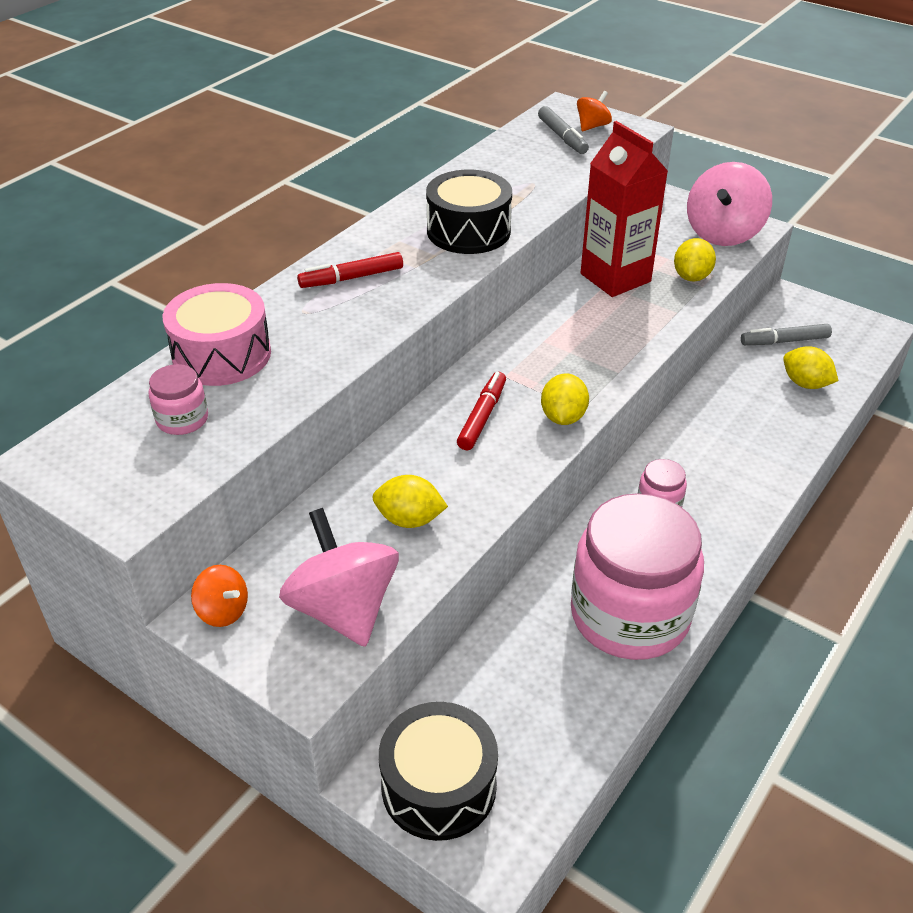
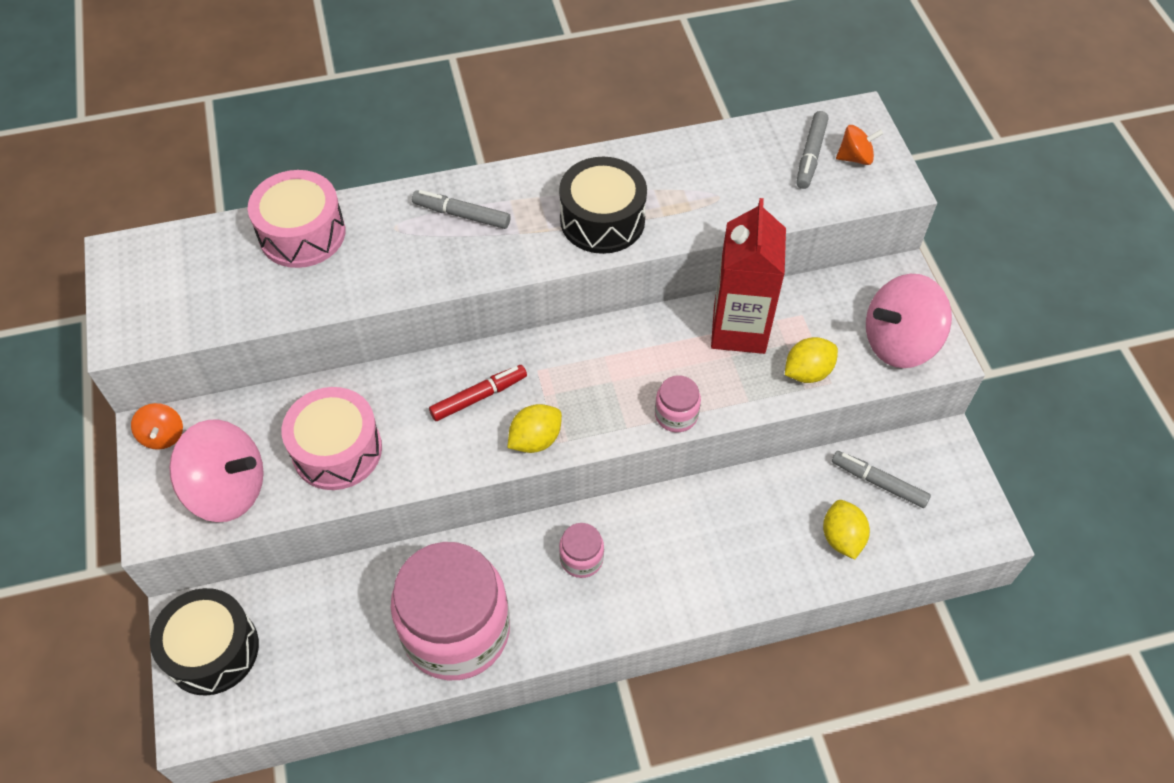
camera: 40 degrees right, 15 degrees up
pink jar [149,364,208,435] -> pink jar moved to [655,375,701,432]
pink spinning top [279,508,399,647] -> pink spinning top turned 90 degrees clockwise [169,420,264,522]
red marker [297,252,403,288] -> grey marker [412,190,511,229]
yellow lemon [372,475,448,528] -> pink drum [282,387,382,490]

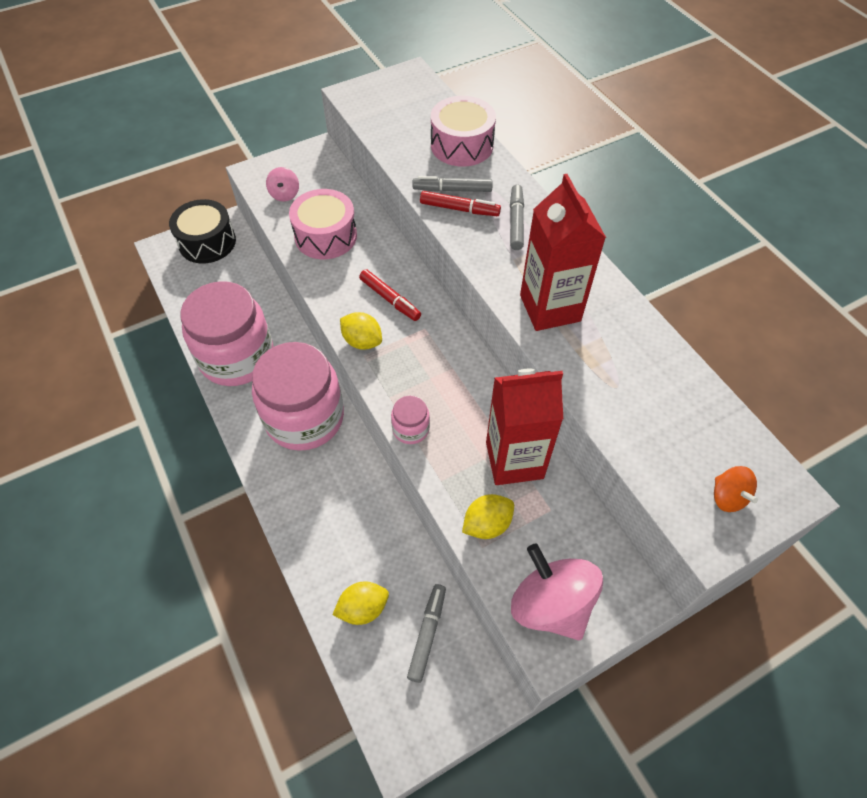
camera: 75 degrees right, 0 degrees up
orange spinning top [131,403,183,450] -> none
pink spinning top [169,420,264,522] -> pink spinning top [266,167,299,202], size x0.50
black drum [559,157,647,254] -> red carton [520,174,606,331]
pink jar [559,523,604,578] -> pink jar [252,342,344,451], size x2.40
yellow lemon [785,337,838,383] -> yellow lemon turned 75 degrees counterclockwise [462,494,514,539]
grey marker [796,111,829,189] -> grey marker moved to [412,176,493,192]
none -> red marker [420,191,501,216]

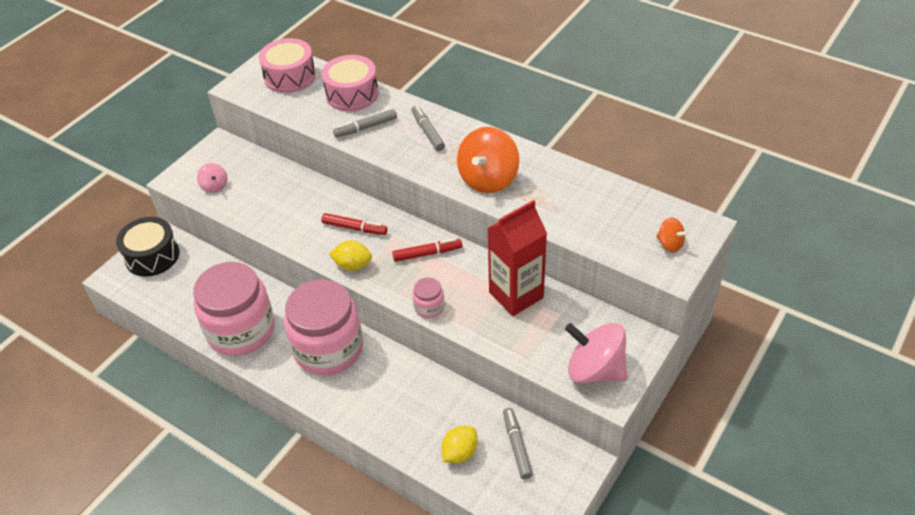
camera: 25 degrees left, 10 degrees down
pink drum [289,189,357,259] -> pink drum moved to [259,38,316,93]
red marker [420,191,501,216] -> red marker moved to [392,238,462,262]
yellow lemon [462,494,514,539] -> none
red carton [520,174,606,331] -> orange spinning top [457,127,519,193]

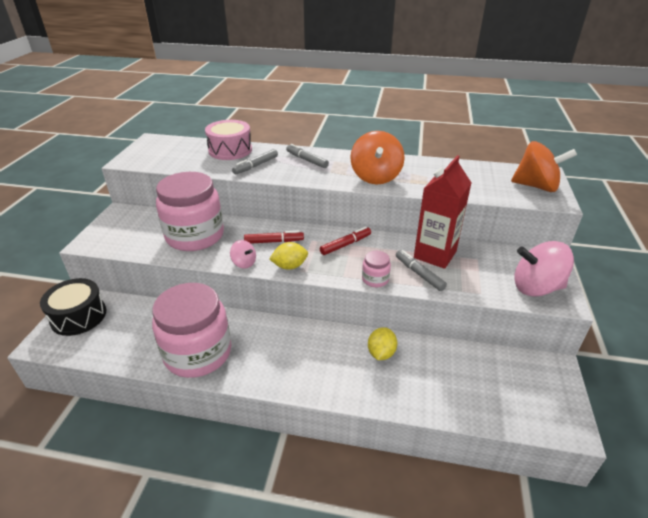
camera: 25 degrees left, 10 degrees down
pink spinning top [197,163,227,193] -> pink spinning top moved to [230,240,256,269]
pink drum [259,38,316,93] -> none
pink jar [284,279,363,376] -> pink jar moved to [156,172,224,251]
yellow lemon [441,426,478,463] -> yellow lemon moved to [368,327,397,360]
grey marker [503,408,533,479] -> grey marker moved to [396,250,447,291]
orange spinning top [656,217,689,252] -> orange spinning top [511,141,577,192], size x2.01

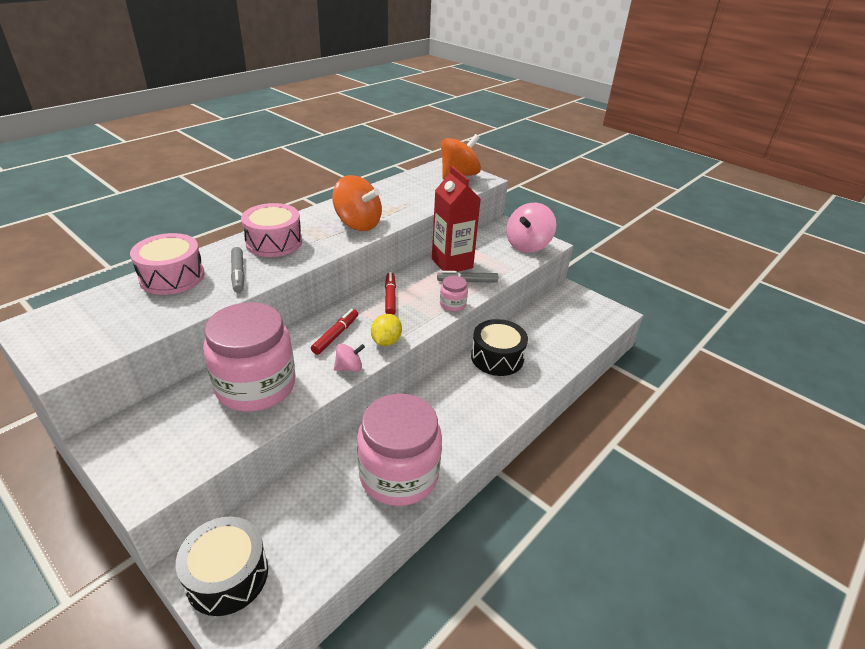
camera: 60 degrees left, 0 degrees up
grey marker [286,144,329,168] -> pink drum [241,203,302,257]
yellow lemon [368,327,397,360] -> black drum [471,319,528,376]

